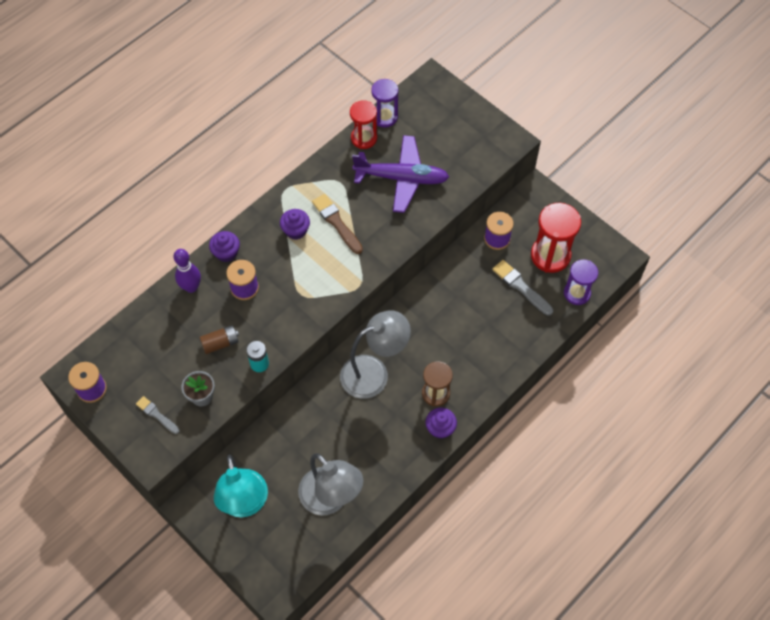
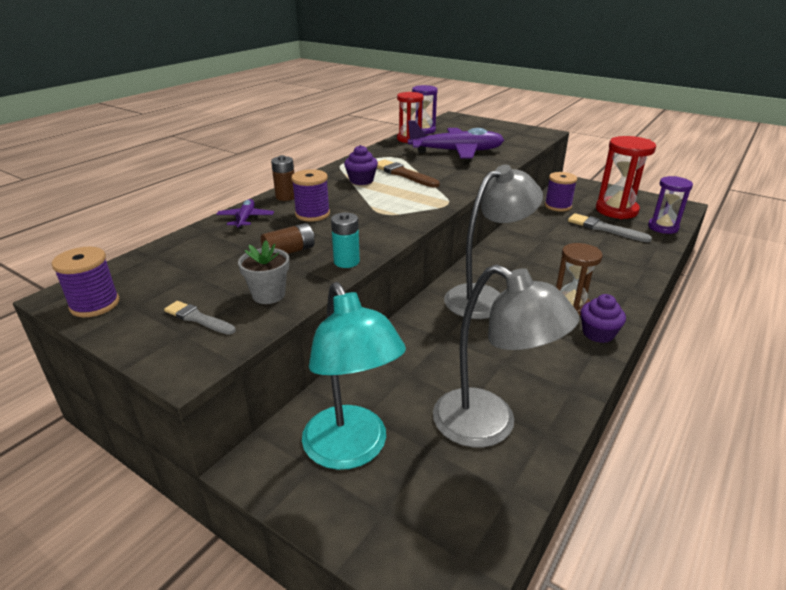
camera: 10 degrees left, 30 degrees down
purple bowling pin [174,249,201,293] -> purple plane [216,199,274,229]
purple cupcake [209,231,240,262] -> brown battery [271,155,294,201]

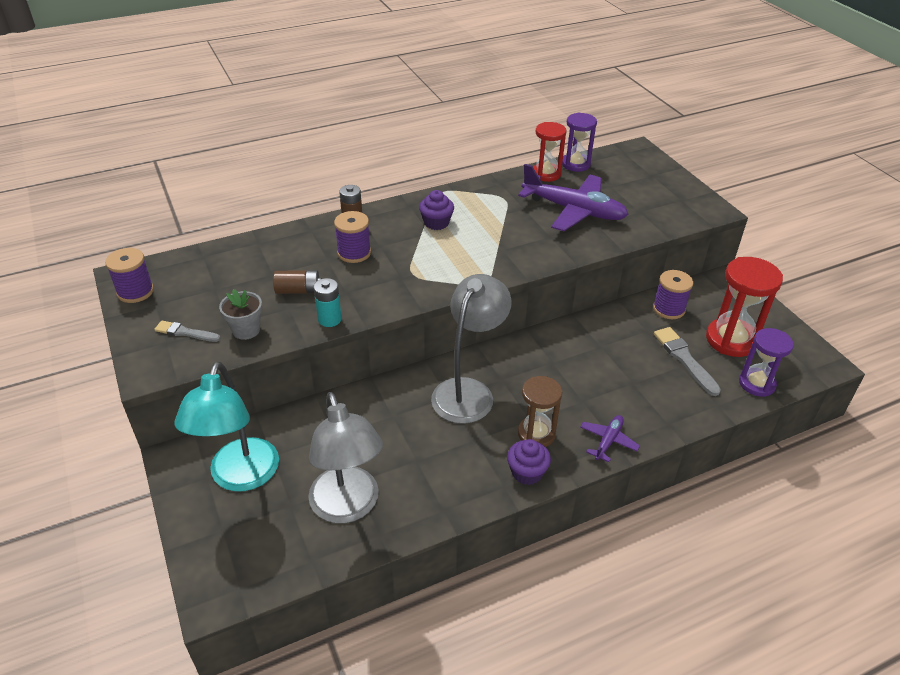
camera: 30 degrees right, 10 degrees up
grey brush [164,301,236,335] -> grey brush turned 45 degrees counterclockwise [154,320,220,342]
purple plane [216,199,274,229] -> purple plane moved to [580,415,640,462]
brown brush [377,159,440,188] -> none
grey lamp [444,164,543,319] -> grey lamp turned 60 degrees counterclockwise [431,274,512,424]

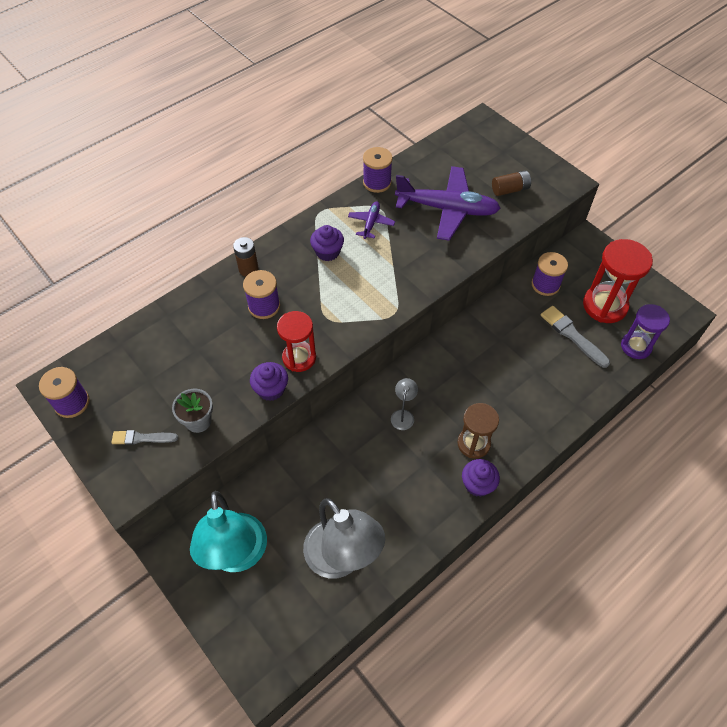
camera: 15 degrees left, 15 degrees up
brown battery [273,270,322,294] -> brown battery moved to [492,170,531,196]
turquoise battery [314,278,342,327] -> purple cupcake [250,362,288,401]
grey lamp [431,274,512,424] -> grey lamp [391,378,418,430], size x0.43
red hourglass [533,122,566,182] -> red hourglass moved to [277,311,316,372]
purple hourglass [562,112,597,172] -> none
purple plane [580,415,640,462] -> purple plane moved to [348,201,395,239]
none -> purple spool [363,147,393,193]

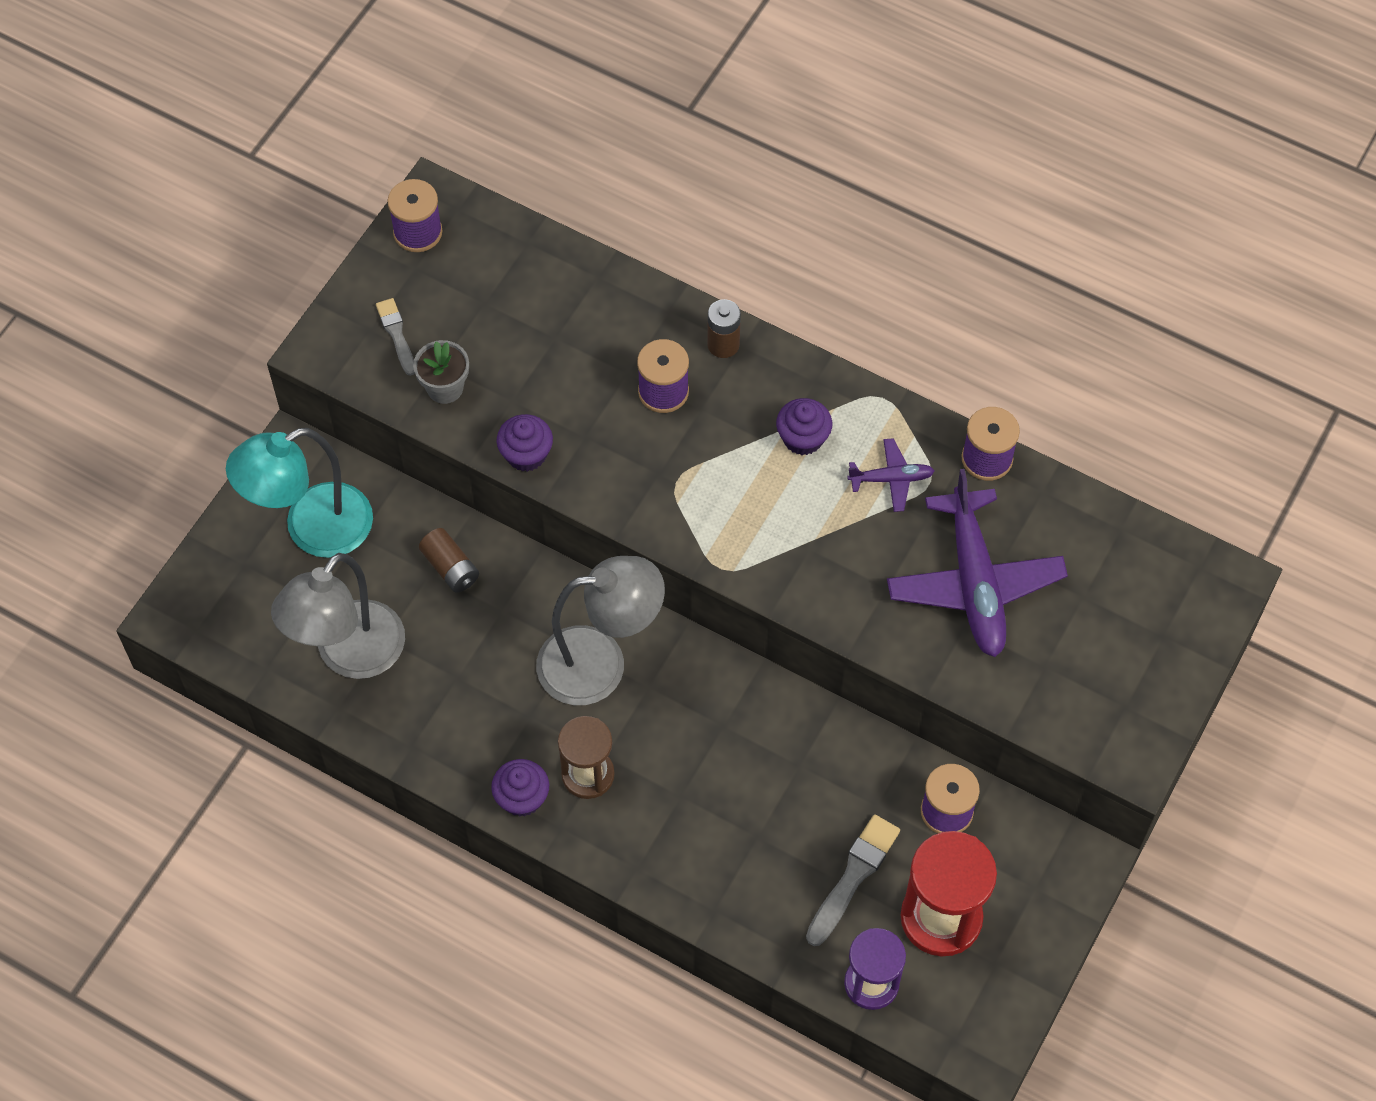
camera: 70 degrees right, 5 degrees up
red hourglass [277,311,316,372] -> none
grey lamp [391,378,418,430] -> grey lamp [536,556,665,705], size x2.34
brown battery [492,170,531,196] -> brown battery moved to [419,528,479,593]

